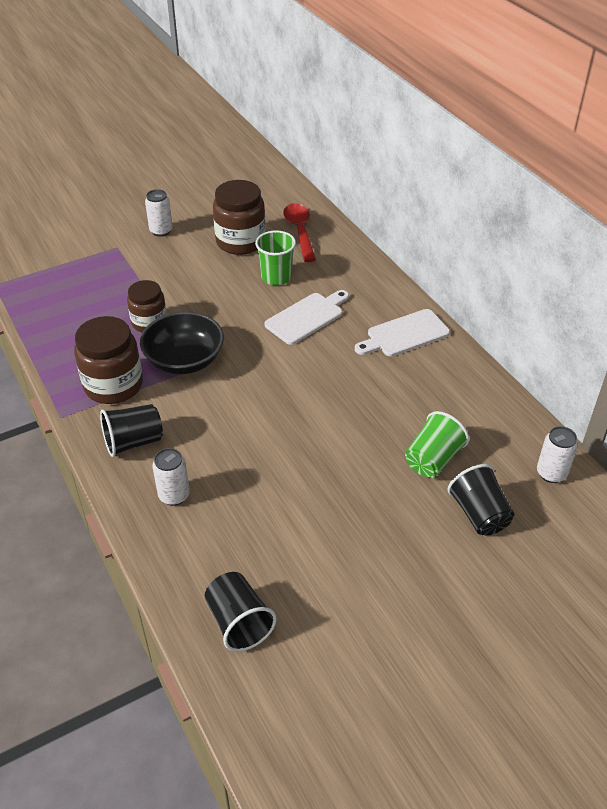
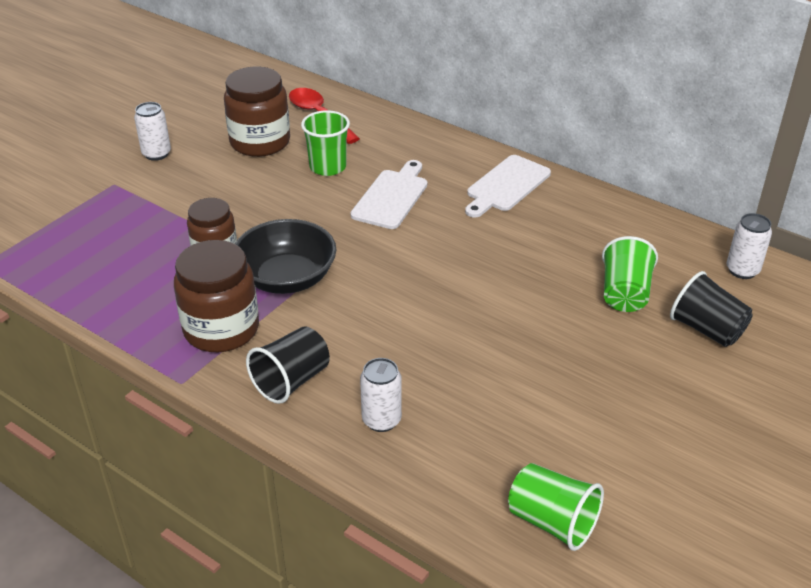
camera: 25 degrees left, 5 degrees down
black cup [205,572,277,652] -> green cup [508,463,604,551]

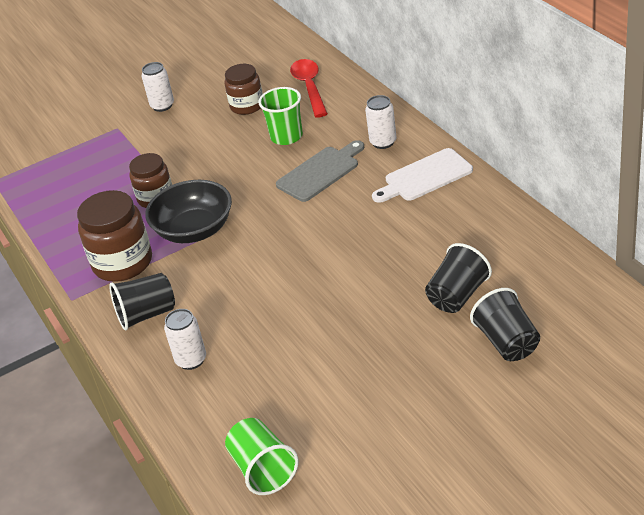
camera: 30 degrees right, 0 degrees up
brown jar [224,67,290,157] -> brown jar [224,64,263,115], size x0.65
white cutting board [350,160,427,229] -> grey cutting board [276,140,364,202]
green cup [602,236,658,312] -> black cup [425,243,492,313]
white can [727,213,772,279] -> white can moved to [365,95,397,149]

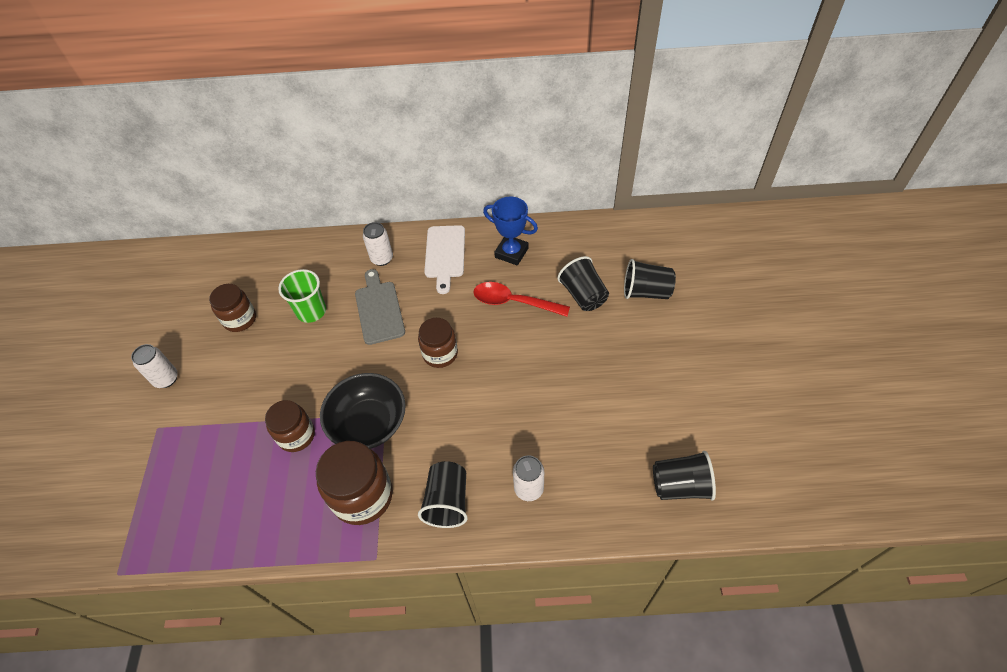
camera: 65 degrees left, 15 degrees up
green cup [225,418,298,495] -> black cup [653,451,716,501]
red spoon [290,59,328,118] -> red spoon moved to [473,282,570,317]
none -> brown jar [418,318,458,368]
none -> blue trophy [483,197,538,266]

